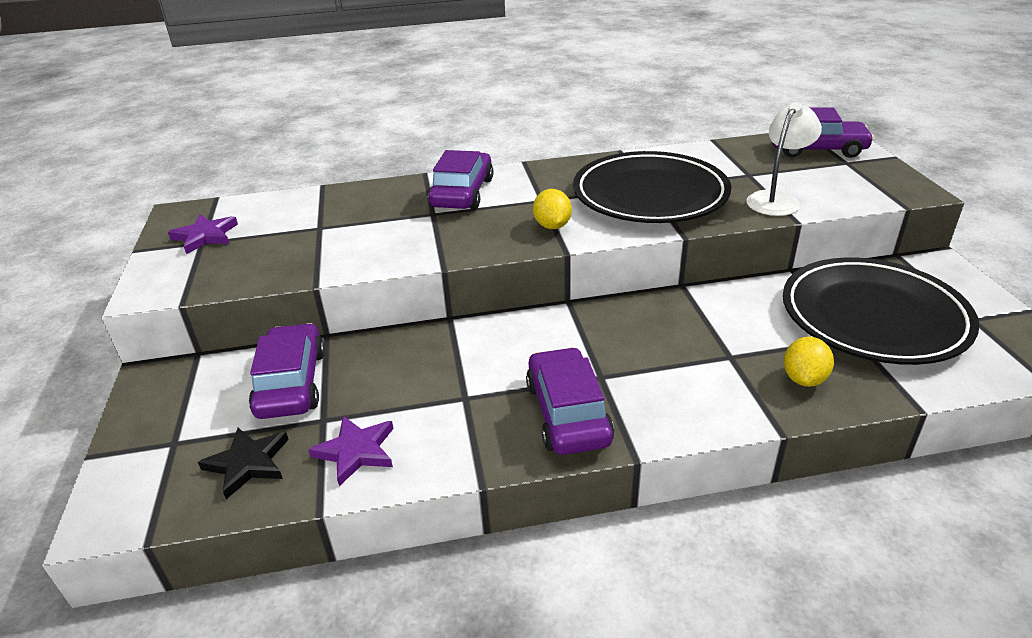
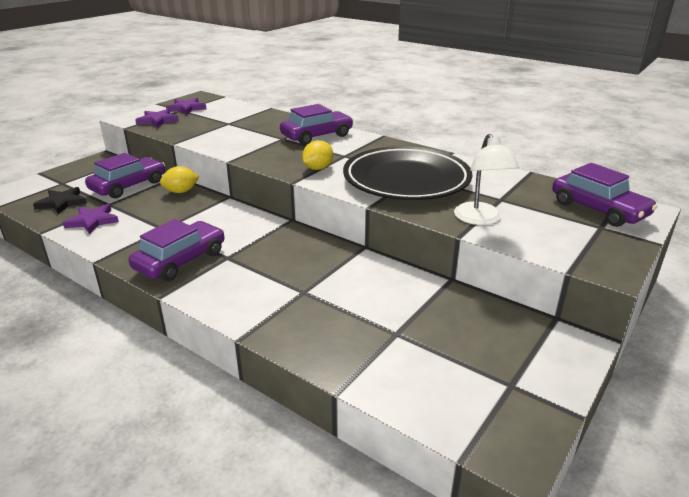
camera: 45 degrees right, 5 degrees down
white lamp [746,102,822,216] -> white lamp turned 90 degrees clockwise [454,134,519,225]
black plate [783,258,979,365] -> none
yellow lemon [784,337,834,387] -> yellow lemon moved to [160,166,199,193]
none -> purple star [135,109,179,128]

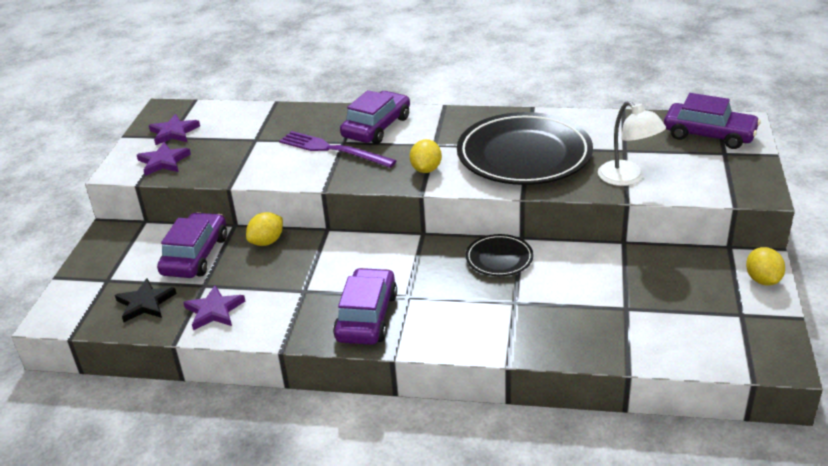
camera: 25 degrees left, 5 degrees up
none -> purple fork [279,131,397,168]
none -> black plate [466,234,533,276]
none -> yellow lemon [746,247,785,285]

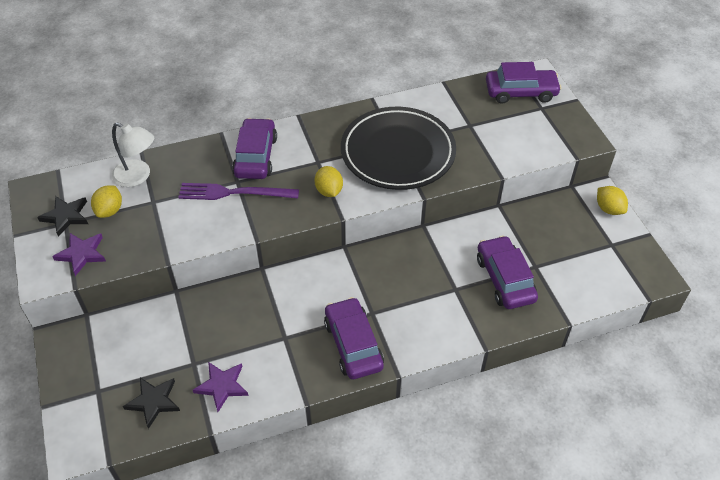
camera: 30 degrees left, 15 degrees up
purple star [149,114,200,145] -> black star [37,196,88,237]
purple car [157,212,227,278] -> purple car moved to [477,235,538,309]
yellow lemon [246,212,283,246] -> yellow lemon moved to [91,186,122,218]
black plate [466,234,533,276] -> none
white lamp [598,101,666,186] -> white lamp moved to [112,122,154,187]

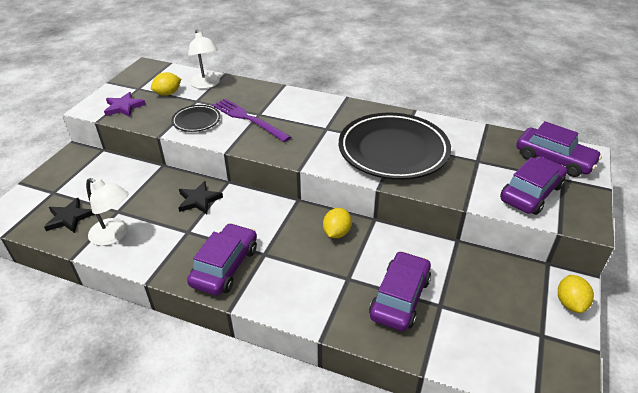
camera: 40 degrees right, 10 degrees down
black star [37,196,88,237] -> black star moved to [178,181,223,214]
purple star [193,362,248,412] -> white lamp [86,178,128,246]
purple car [232,118,277,179] -> purple car moved to [500,156,567,215]
yellow lemon [314,166,343,197] -> yellow lemon moved to [323,208,352,238]
none -> black plate [172,105,221,132]

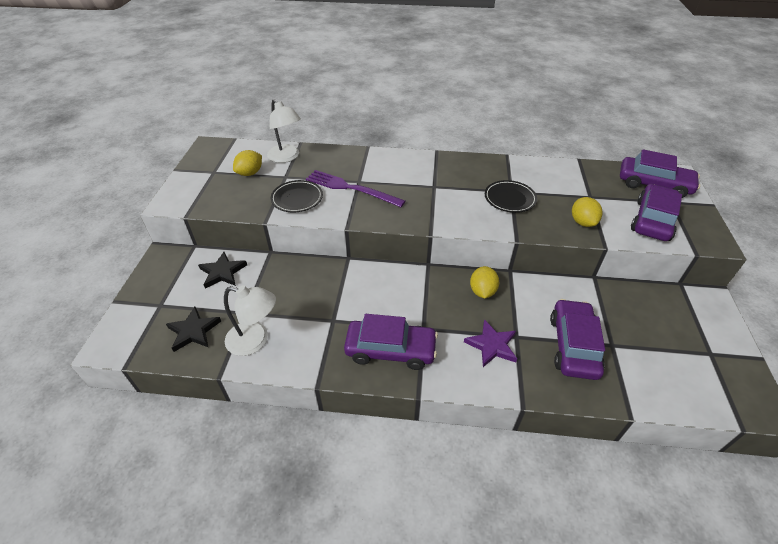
camera: 15 degrees left, 5 degrees up
purple star [104,92,146,117] -> purple star moved to [464,319,517,367]
black star [178,181,223,214] -> black star moved to [198,252,247,289]
purple car [187,223,257,295] -> purple car turned 90 degrees clockwise [344,314,438,370]
black plate [339,113,451,180] -> black plate [485,180,537,213], size x0.47
yellow lemon [558,275,594,313] -> yellow lemon moved to [572,197,603,227]

